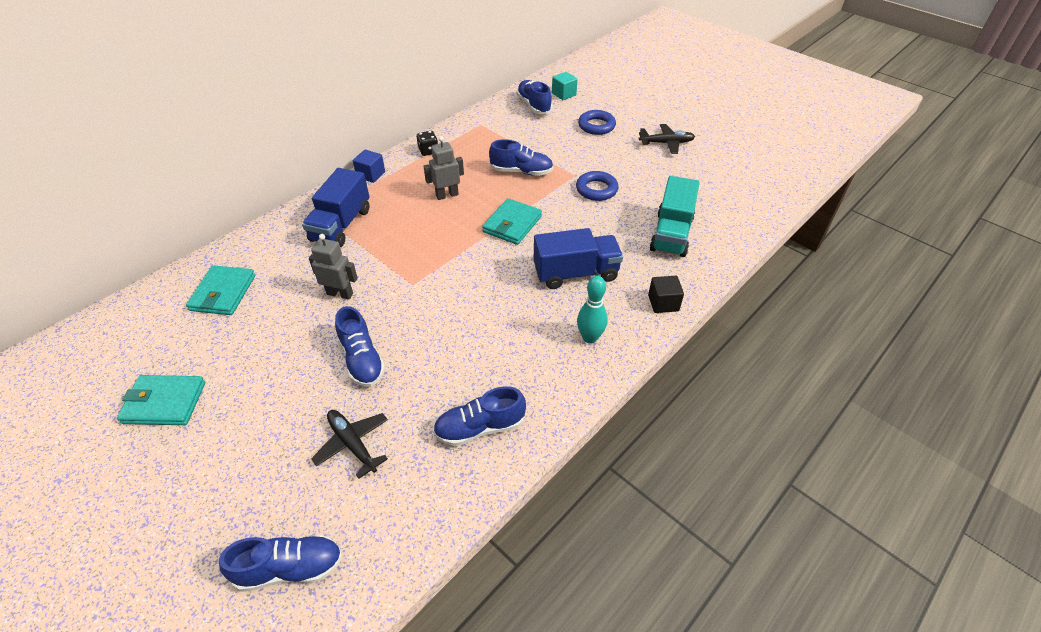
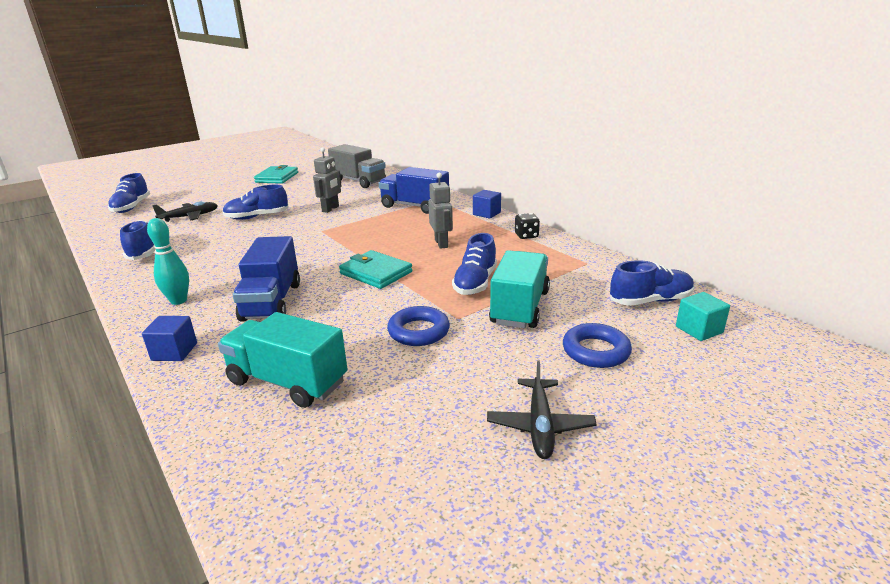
camera: 100 degrees right, 20 degrees down
turquoise wallet [186,265,255,315] -> grey truck [328,144,386,188]
black cube [648,276,684,313] -> blue cube [142,316,197,361]
none -> turquoise truck [489,250,550,328]

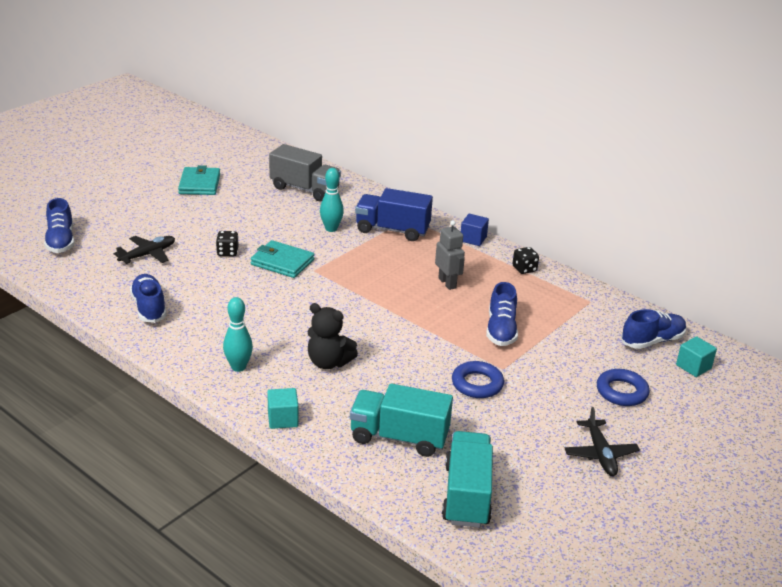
camera: 15 degrees left, 5 degrees up
blue cube [142,316,197,361] -> turquoise cube [267,388,298,429]
blue shoe [222,185,289,220] -> black dice [216,231,239,256]
blue truck [233,236,300,322] -> black teddy bear [308,303,358,369]
grey robot [313,147,341,213] -> none
turquoise wallet [339,250,412,289] -> turquoise wallet moved to [251,240,314,278]
turquoise truck [489,250,550,328] -> turquoise truck moved to [442,431,493,528]
none -> turquoise bowling pin [320,168,344,232]

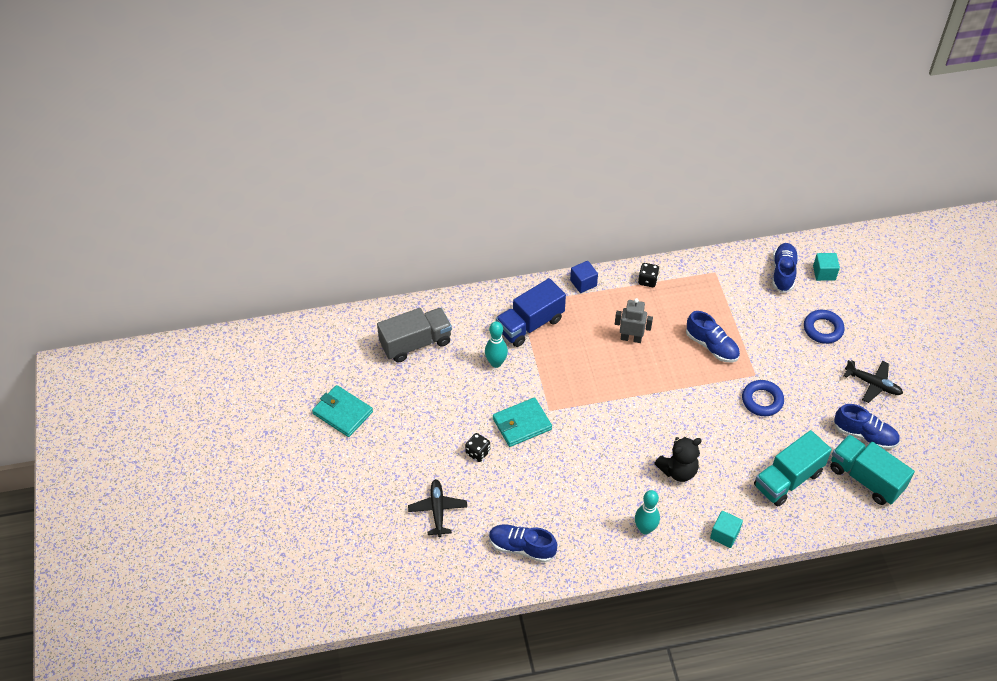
camera: 50 degrees left, 20 degrees up
blue shoe [44,198,74,253] -> blue shoe moved to [834,404,900,449]

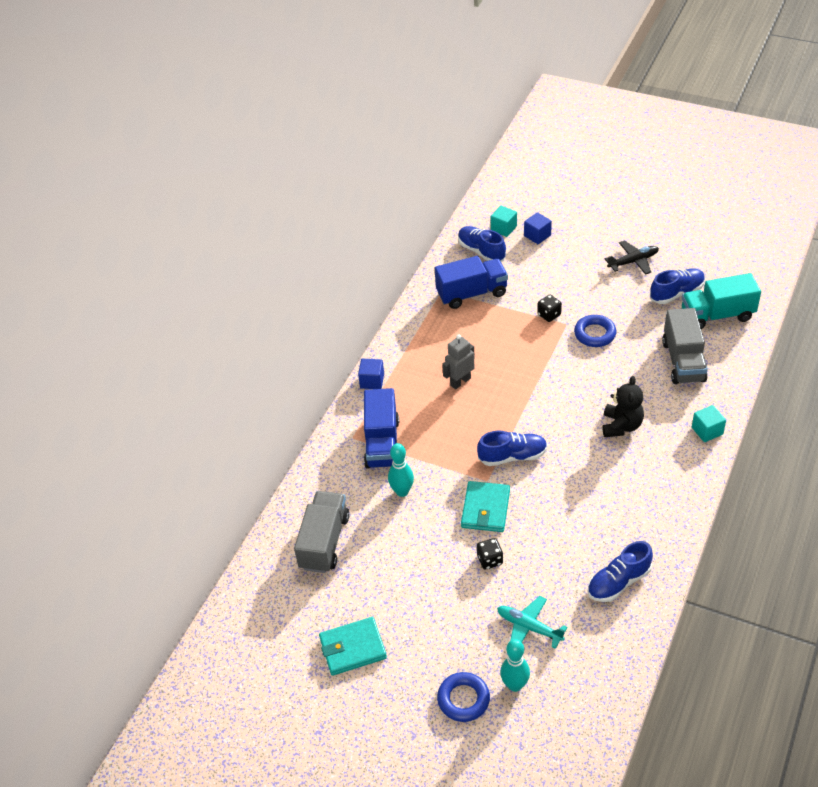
camera: 50 degrees left, 5 degrees down
black plane [408,479,467,537] -> turquoise plane [497,596,568,649]
turquoise bowling pin [635,490,660,535] -> turquoise bowling pin moved to [500,639,530,692]
black dice [638,263,659,287] -> black dice moved to [537,295,562,322]
blue shoe [686,311,740,362] -> blue shoe moved to [477,431,547,466]
turquoise truck [754,430,832,507] -> grey truck [662,308,708,384]
blue ring [804,310,845,344] -> blue ring moved to [437,672,490,722]
none -> blue truck [435,256,508,309]
none -> blue cube [524,212,552,244]

